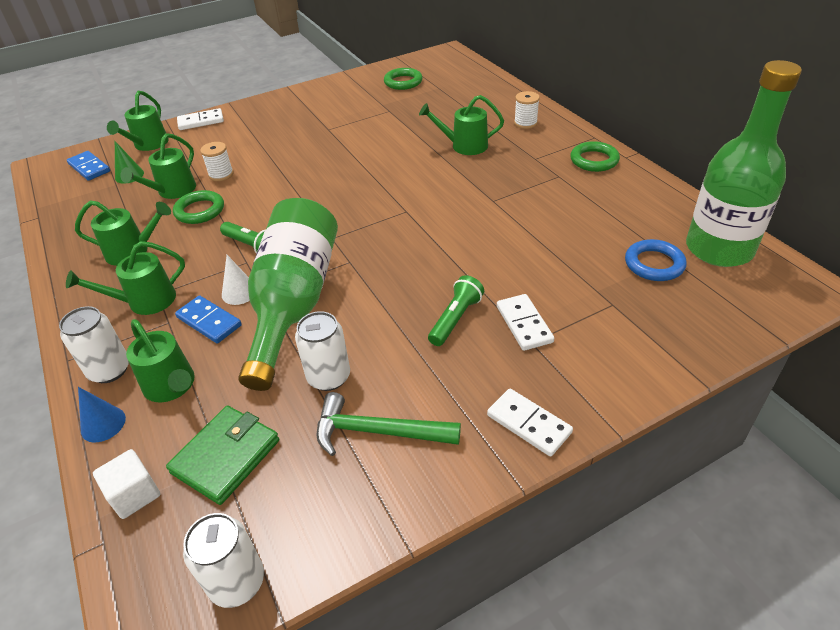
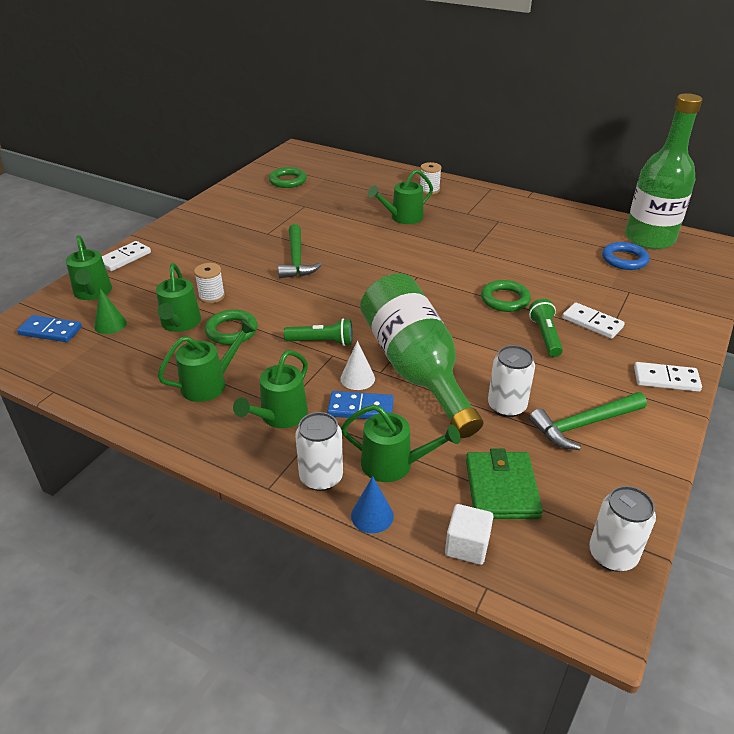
camera: 35 degrees left, 5 degrees down
green ring [570,141,620,172] -> green ring moved to [481,280,531,312]
none -> green hammer [278,224,322,278]

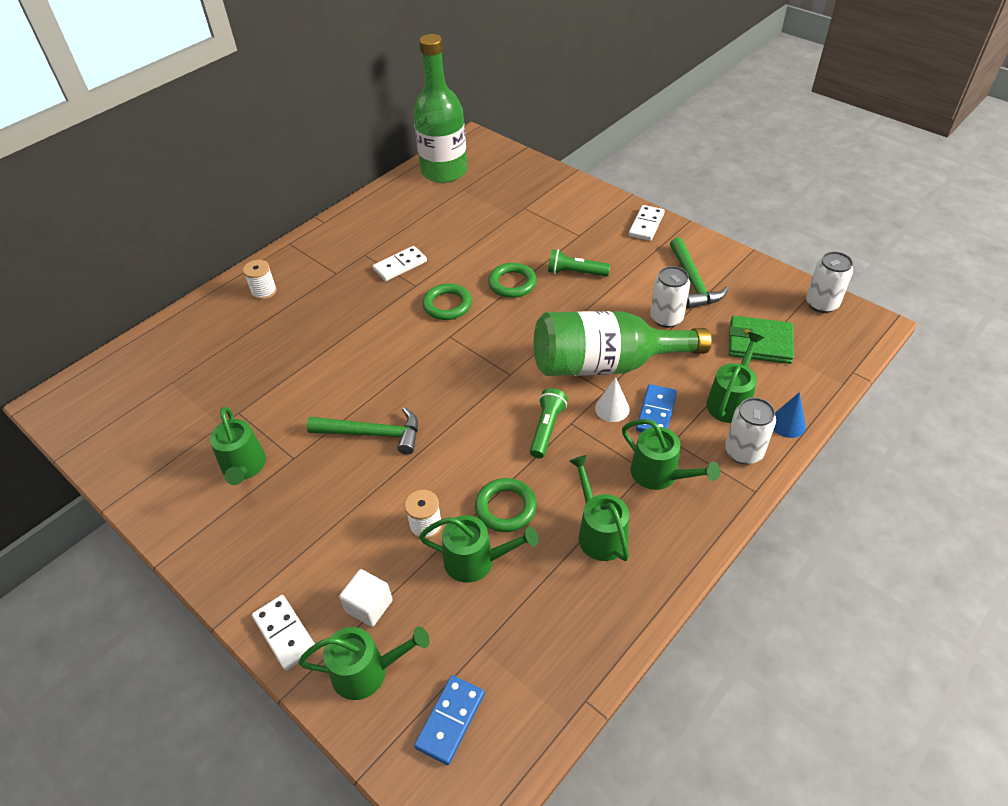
camera: 75 degrees left, 10 degrees up
green cone [94,288,127,334] -> none
green ring [269,167,307,188] -> green ring moved to [423,283,472,320]
green watering can [368,169,433,224] -> green watering can moved to [210,407,266,485]
white cube [445,504,494,565] -> white cube moved to [339,569,393,627]
white domino [562,302,625,339] -> white domino moved to [373,246,427,281]
blue ring [602,242,649,270] -> none

